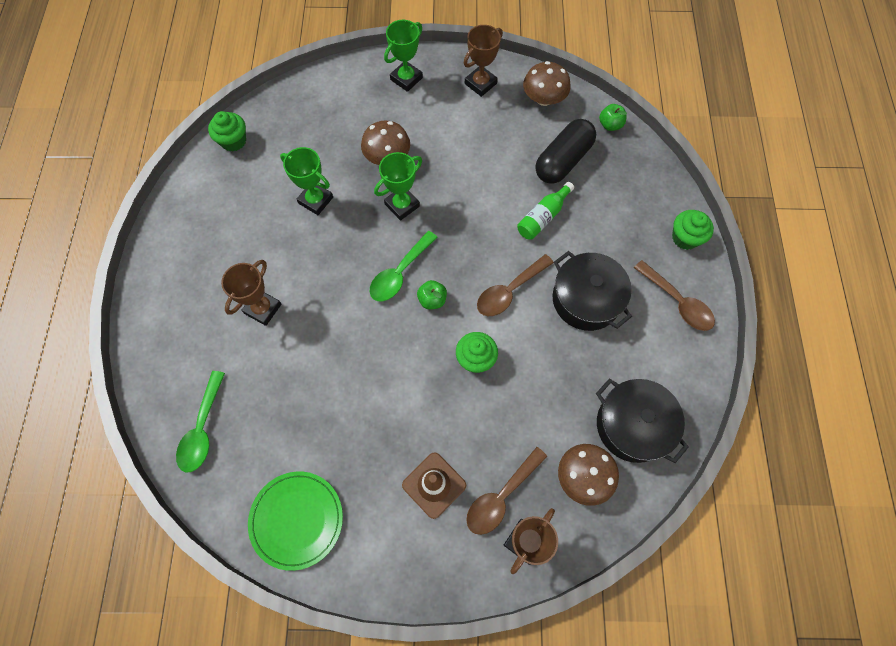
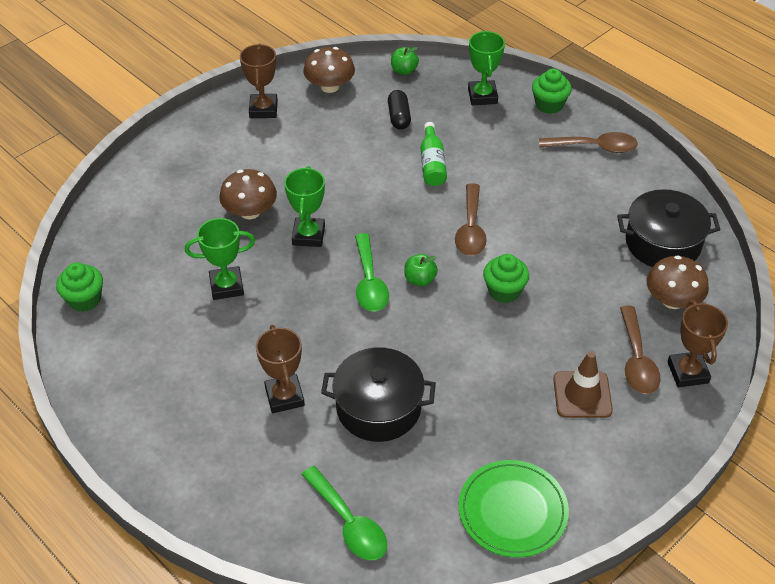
camera: 45 degrees left, 20 degrees down
green trophy [384,20,423,92] -> green trophy moved to [468,31,505,105]
black capsule [535,119,596,184] -> black capsule [388,90,411,130], size x0.58
black pot [553,251,632,331] -> black pot moved to [321,347,436,442]

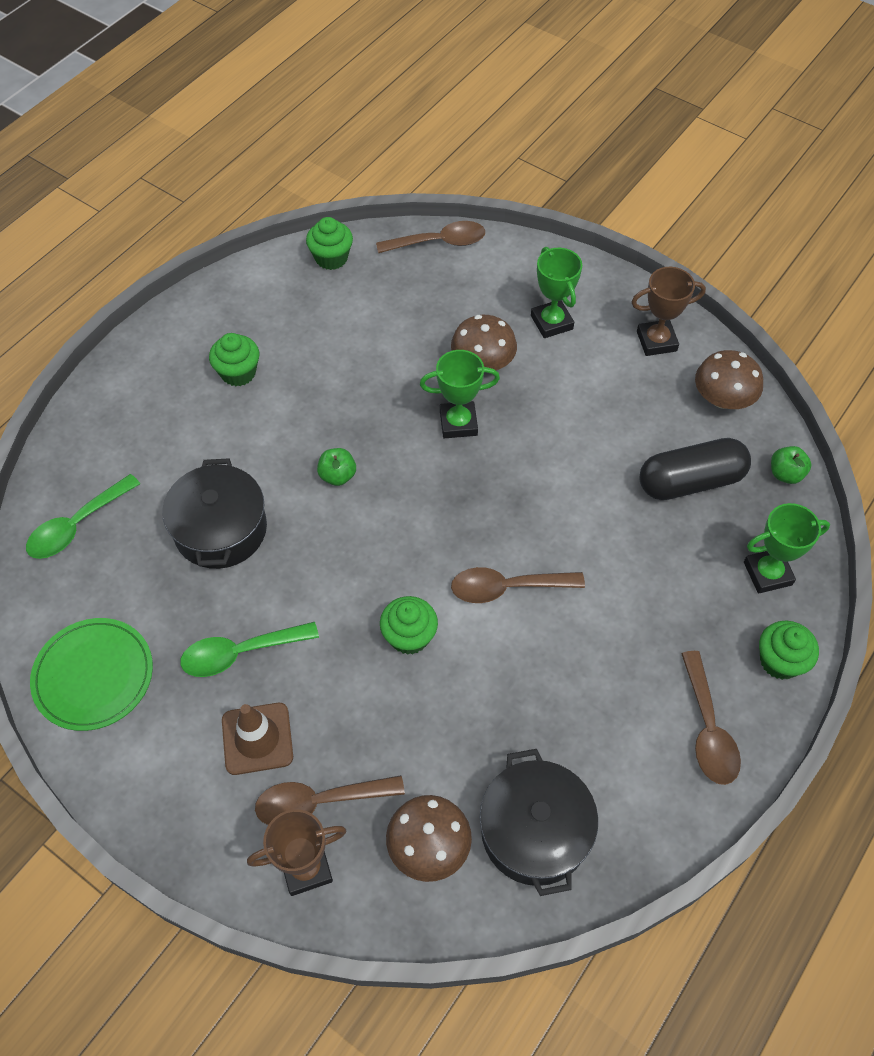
camera: 80 degrees right, 10 degrees up
green trophy [185,218,255,300] -> green trophy moved to [531,247,582,338]
brown trophy [256,325,305,413] -> none
green spoon [355,233,389,311] -> green spoon moved to [180,622,319,677]
black capsule [388,90,411,130] -> black capsule [639,438,751,500], size x1.73
green apple [404,254,438,286] -> green apple moved to [317,448,356,486]
green bottle [420,122,447,186] -> none
none -> green cupcake [209,333,259,386]
none -> brown spoon [376,221,485,253]

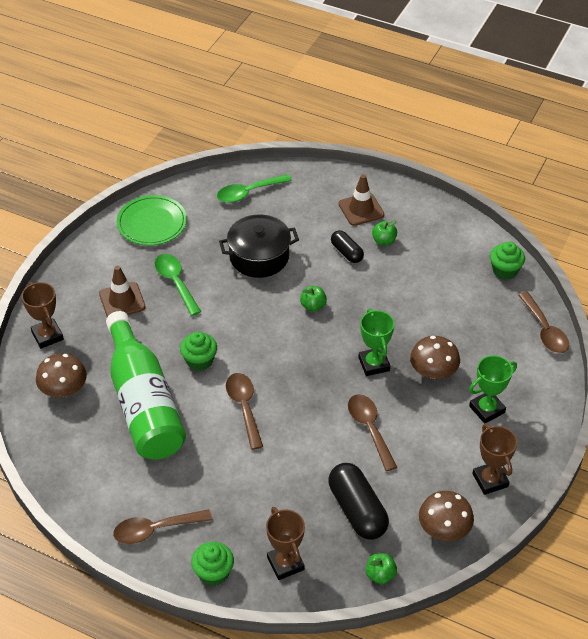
camera: 80 degrees right, 10 degrees down
green spoon [26,474,140,559] -> green spoon turned 60 degrees counterclockwise [217,174,292,203]
green cupcake [209,333,259,386] -> green apple [372,220,397,246]
brown spoon [255,775,405,825] -> brown spoon moved to [348,394,397,471]
black pot [480,749,598,896] -> none
green trophy [744,503,830,594] -> brown trophy [266,507,305,580]
none -> green bottle [106,311,186,460]
none -> black capsule [331,230,364,263]
none -> brown traffic cone [339,174,384,226]

